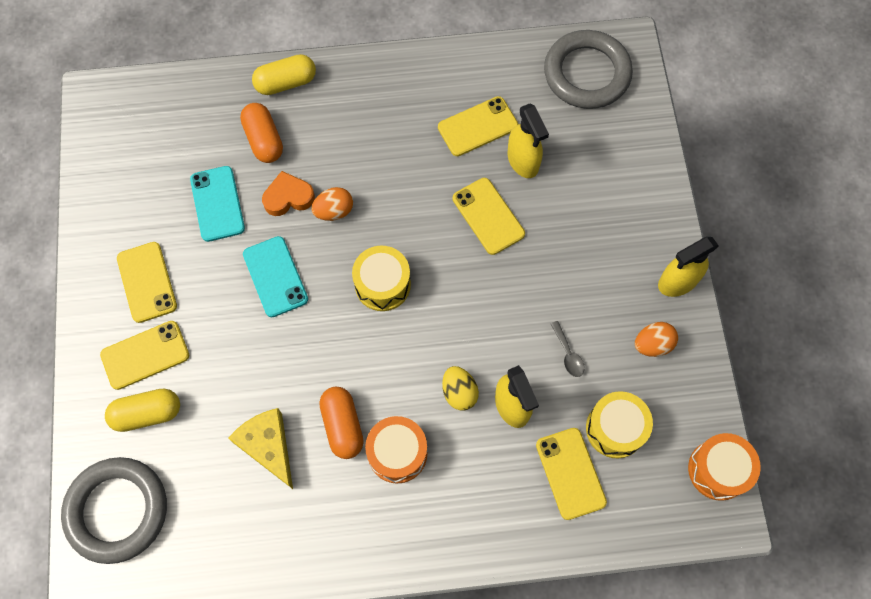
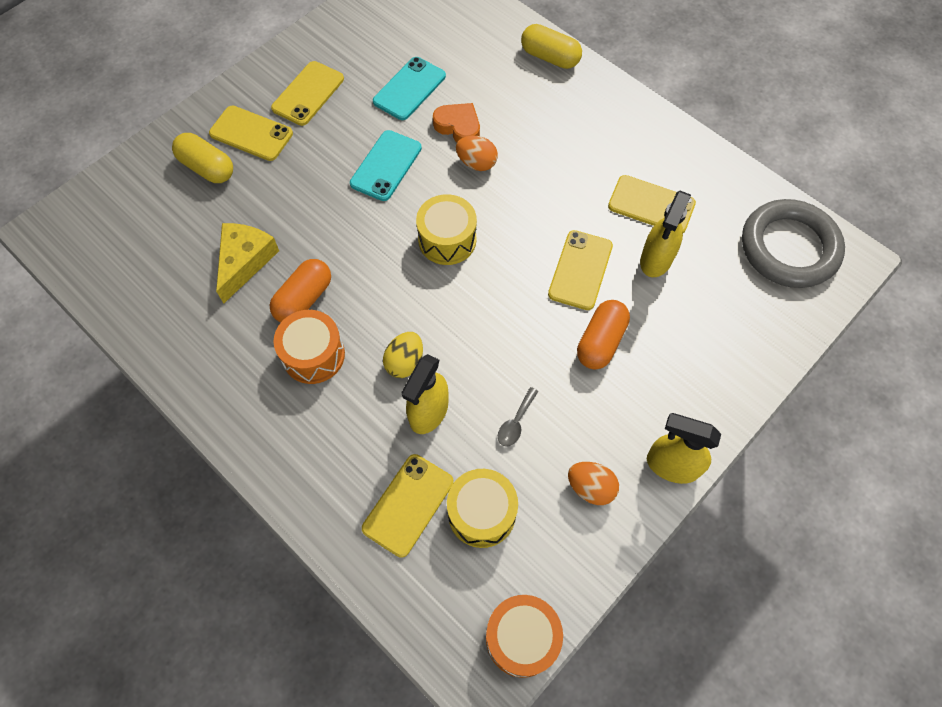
camera: 50 degrees right, 5 degrees down
grey ring [61,457,167,564] -> none
orange capsule [240,103,283,163] -> orange capsule moved to [577,300,630,370]

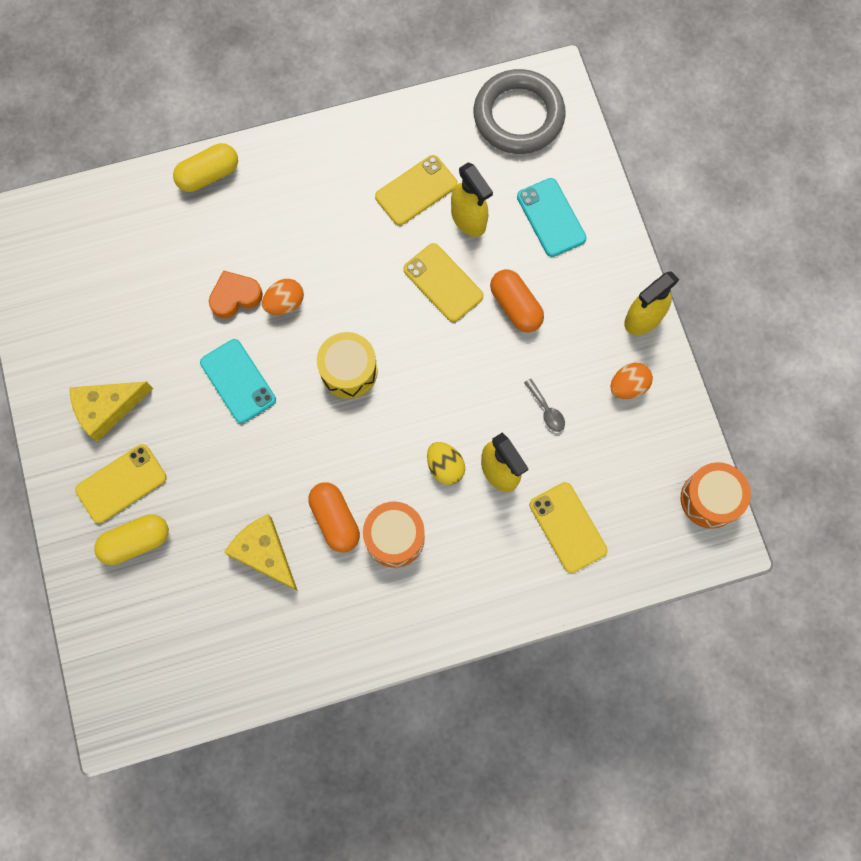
camera: 60 degrees left, 10 degrees up
yellow phone [271,61,344,126] -> yellow cheese [70,382,153,442]
turquoise phone [373,57,446,120] -> turquoise phone moved to [517,178,587,257]
yellow drum [447,469,518,548] -> none

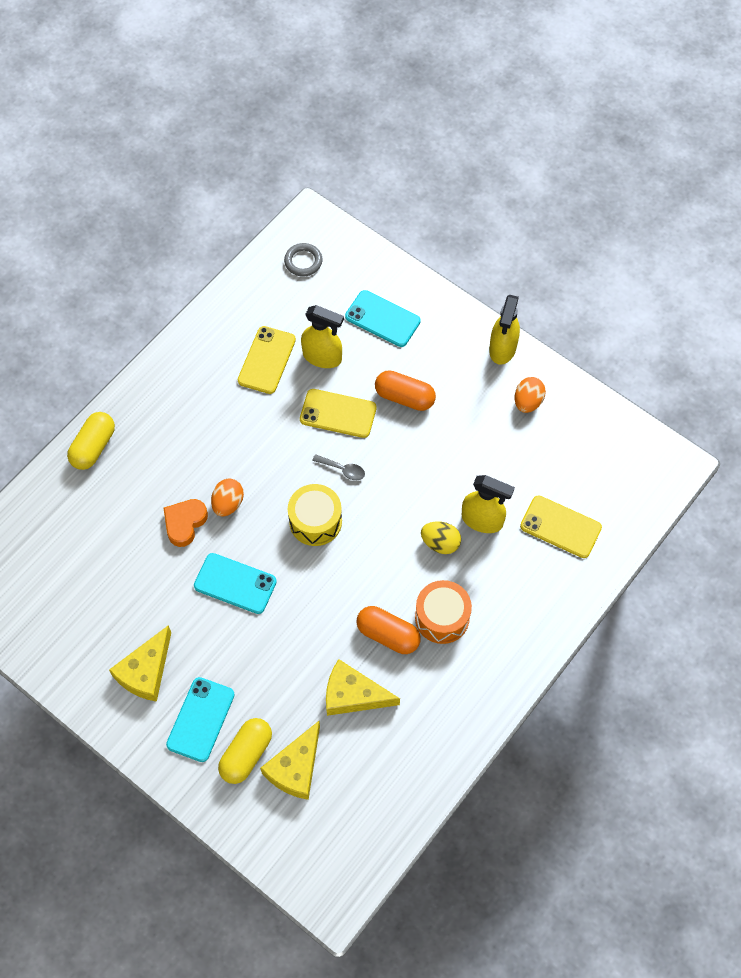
camera: 35 degrees left, 10 degrees down
yellow phone [75,444,167,523] -> turquoise phone [166,677,235,762]
grey ring [474,69,566,154] -> grey ring [284,243,322,276], size x0.46
grey spoon [524,379,565,432] -> grey spoon moved to [312,454,365,480]
orange drum [681,462,751,529] -> none
none -> yellow cheese [260,721,320,800]

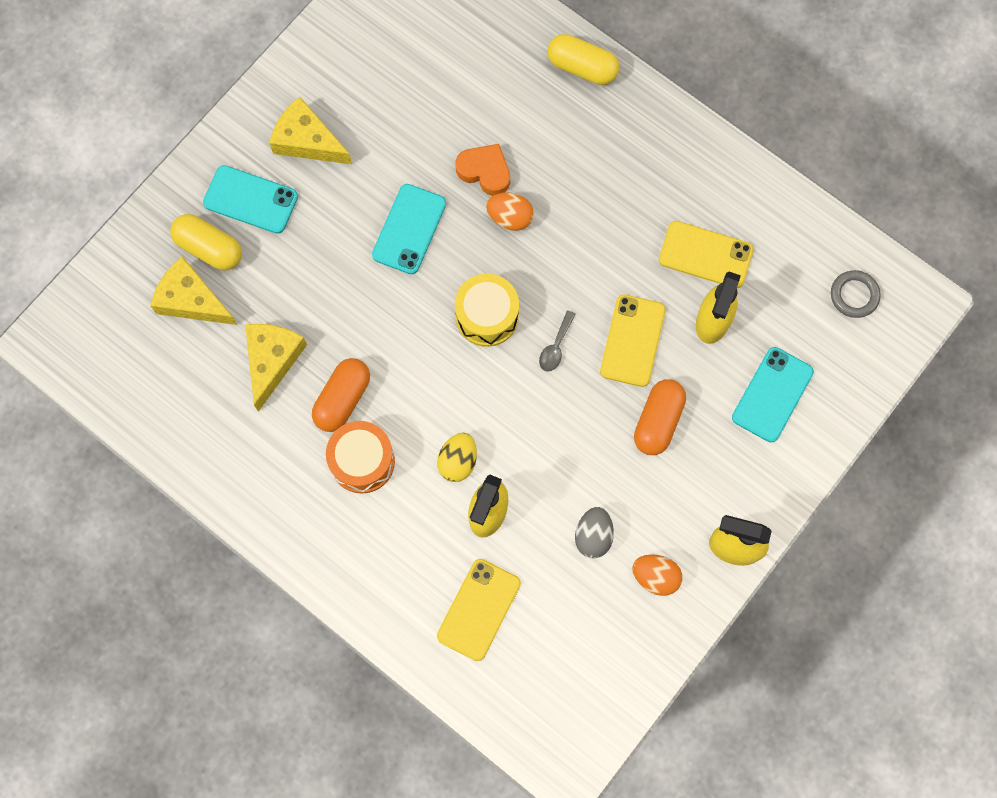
camera: 90 degrees right, 10 degrees up
none -> grey egg [575,507,614,558]

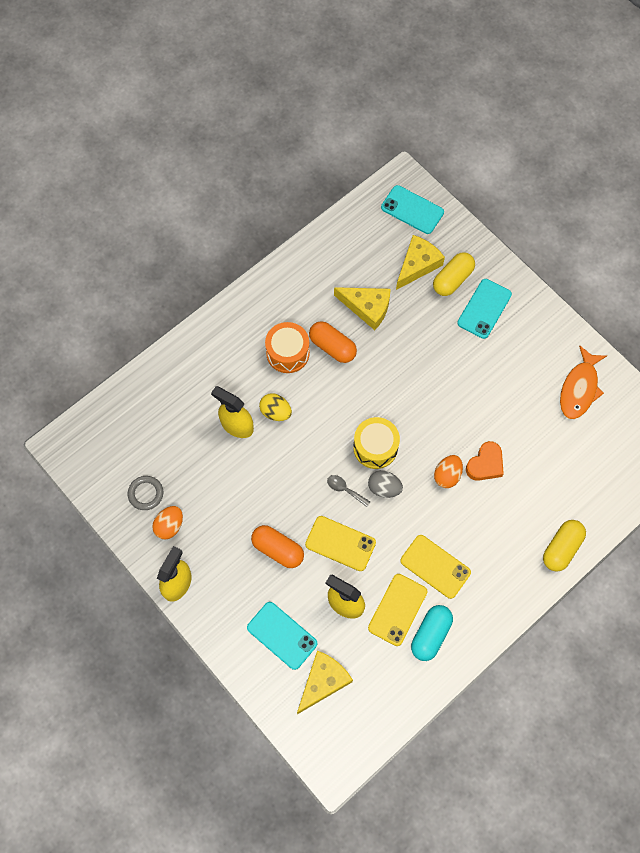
camera: 100 degrees right, 5 degrees down
yellow cheese [269,96,352,164] -> yellow cheese moved to [297,651,353,714]
turquoise phone [372,184,446,274] -> turquoise phone moved to [381,185,444,234]
yellow phone [437,559,521,661] -> yellow phone moved to [400,535,471,599]
grey egg [575,507,614,558] -> grey egg moved to [368,470,403,498]
grey ring [831,270,881,318] -> grey ring moved to [128,476,163,510]
none -> turquoise capsule [411,605,453,661]
none -> orange fish [560,345,607,419]

